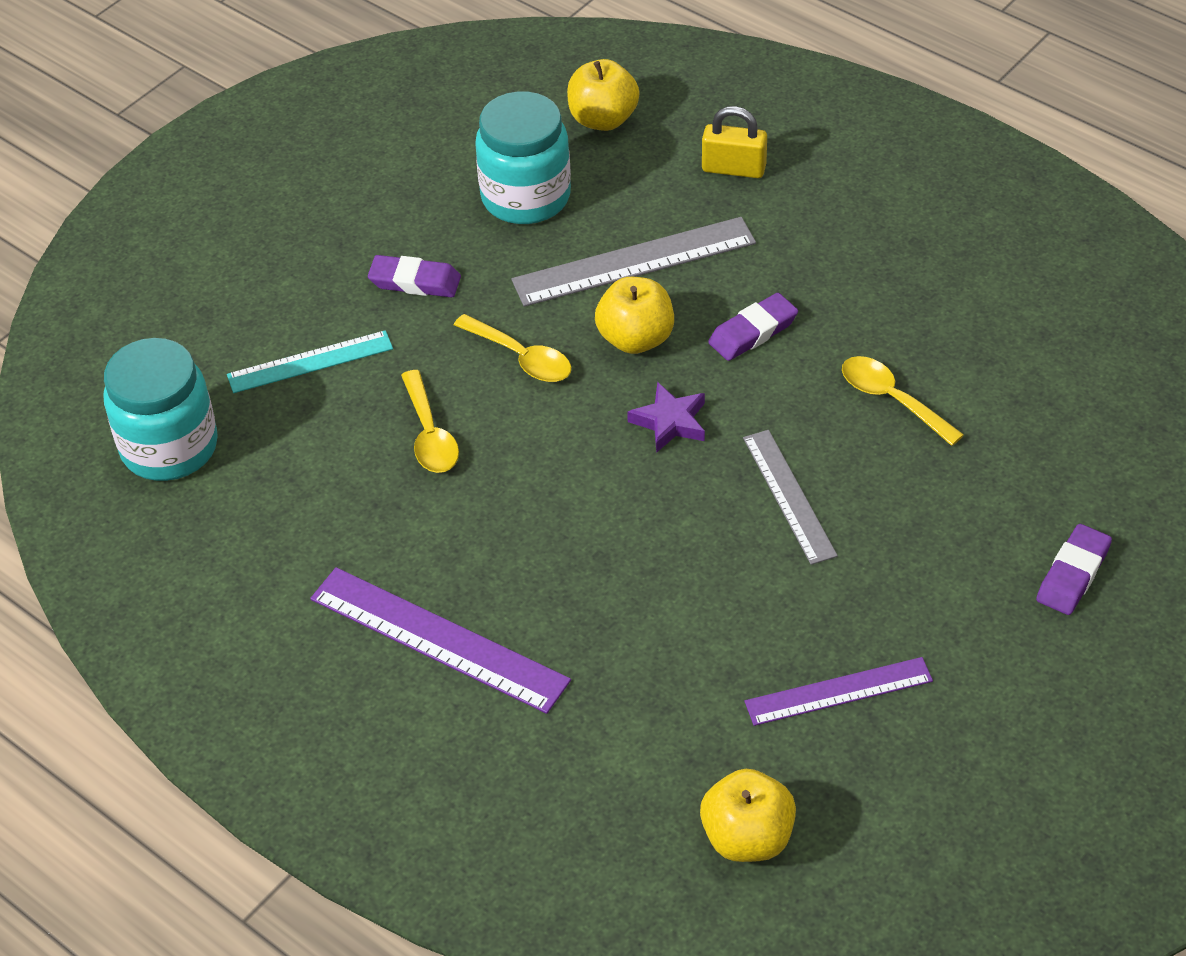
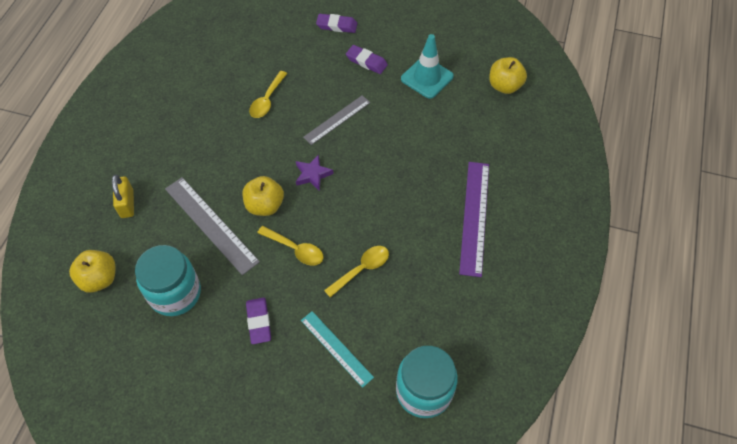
camera: 115 degrees left, 10 degrees up
yellow spoon [454,314,571,382] -> yellow spoon turned 105 degrees clockwise [257,226,324,266]
purple eraser [708,293,798,361] -> purple eraser moved to [346,45,388,74]
purple ruler [745,657,933,726] -> turquoise traffic cone [401,34,454,99]

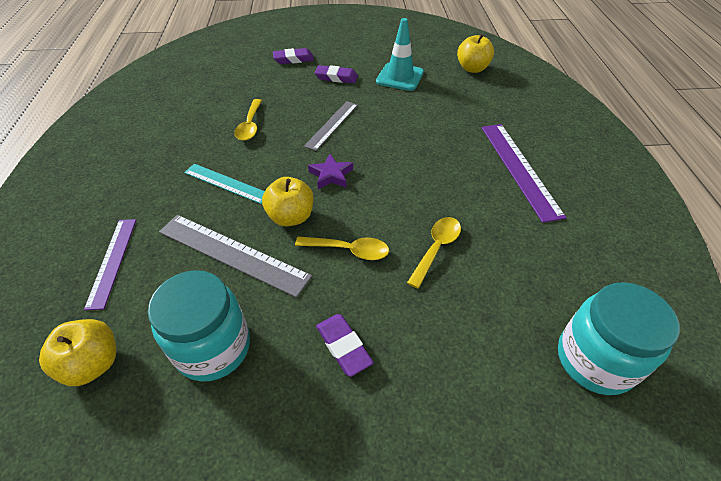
camera: 20 degrees left, 10 degrees down
yellow padlock [112,175,134,218] -> purple ruler [84,219,136,310]
turquoise ruler [301,311,374,388] -> turquoise ruler moved to [184,164,265,204]

